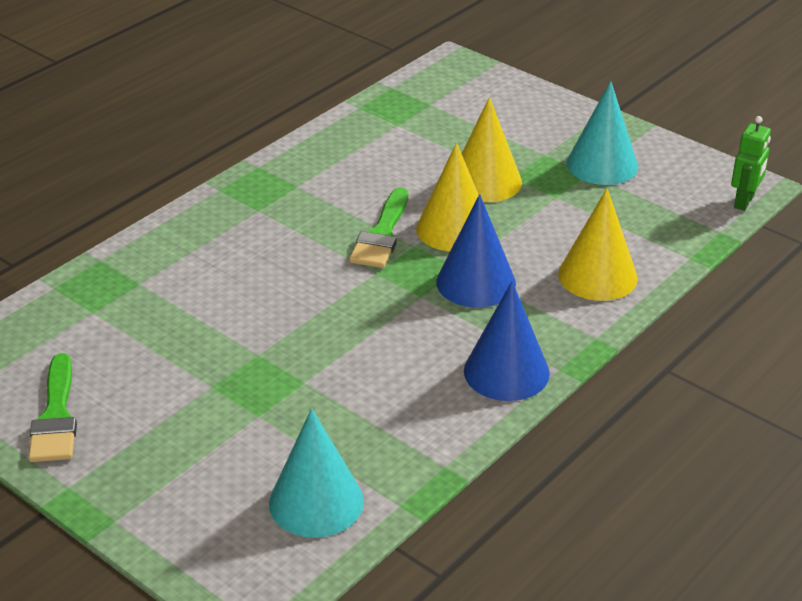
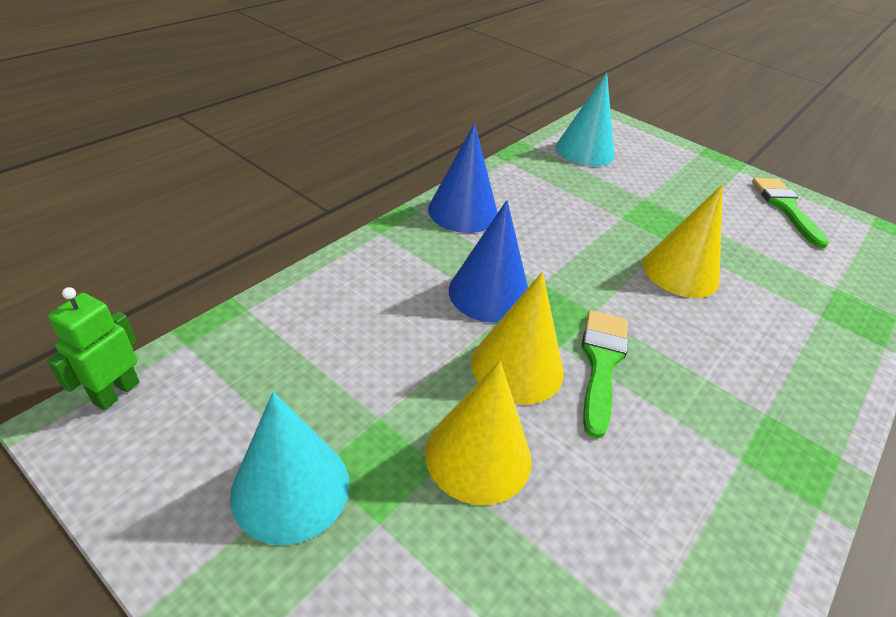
camera: 175 degrees right, 5 degrees up
yellow cone [558,188,638,301] -> yellow cone moved to [643,185,723,298]

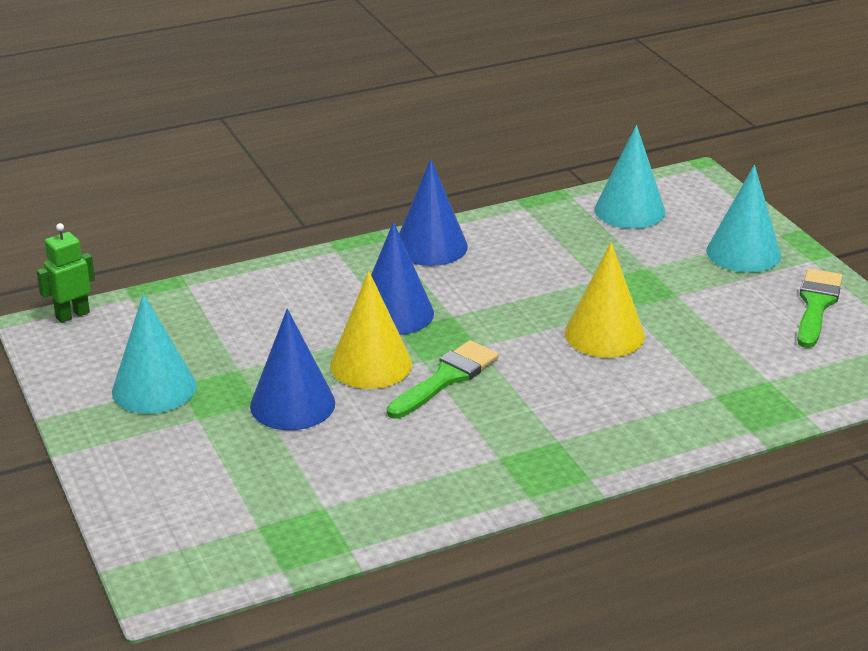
camera: 30 degrees right, 10 degrees down
yellow cone [425,361,532,505] -> blue cone [250,309,335,430]
none -> turquoise cone [706,165,781,273]

